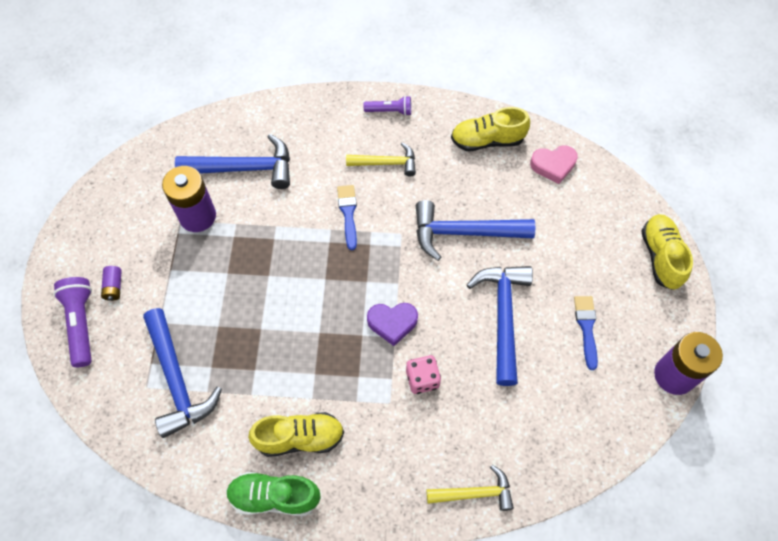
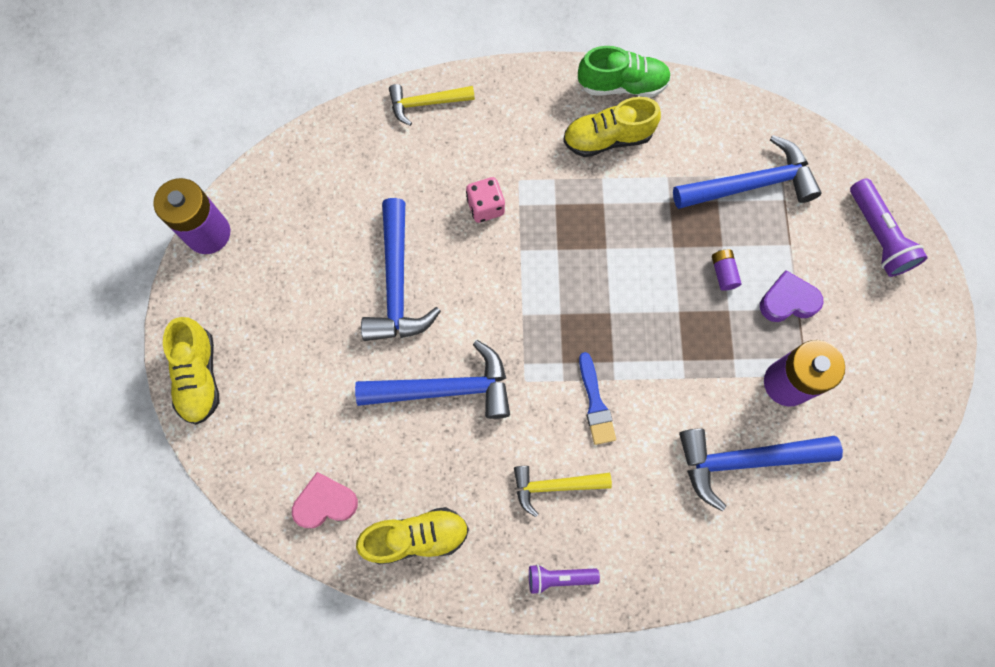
camera: 175 degrees right, 10 degrees up
purple battery [101,266,122,301] -> purple battery moved to [712,249,741,291]
blue hammer [143,308,222,438] -> blue hammer turned 105 degrees clockwise [673,135,822,209]
purple heart [367,303,418,346] -> purple heart moved to [760,270,824,322]
blue brush [574,296,598,370] -> none

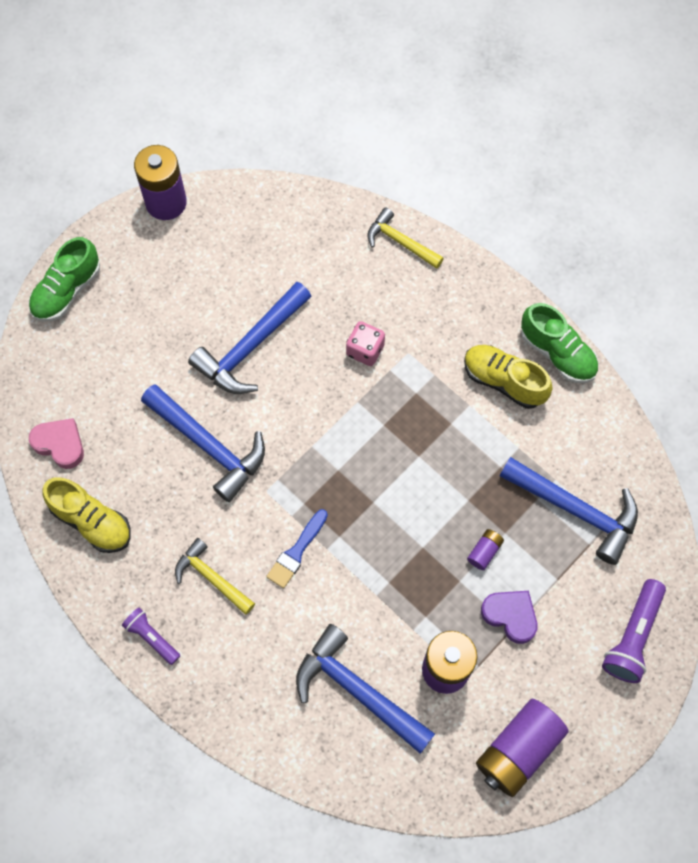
camera: 45 degrees right, 5 degrees down
yellow shoe [163,317,219,425] -> green shoe [29,237,100,321]
none -> purple battery [476,699,569,797]

